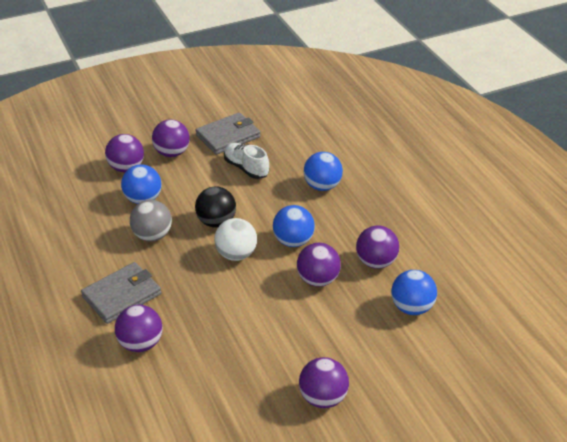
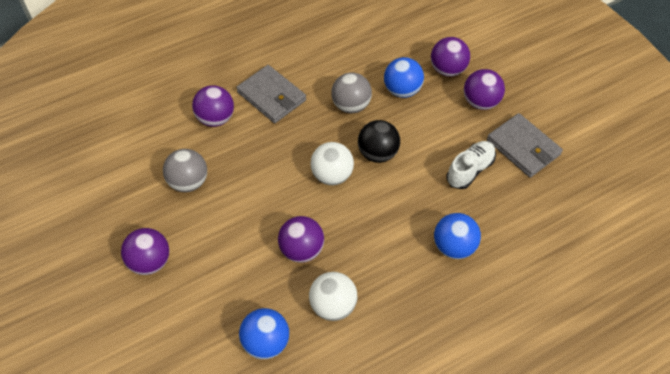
camera: 85 degrees right, 15 degrees up
blue ball [273,205,315,247] -> none
purple ball [356,225,399,269] -> white ball [309,272,358,321]
none -> grey ball [163,149,207,192]

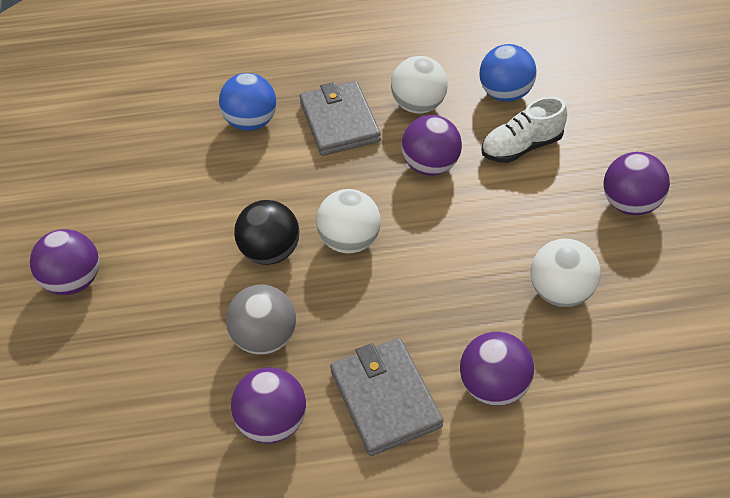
camera: 155 degrees left, 5 degrees down
grey ball [163,149,207,192] -> white ball [530,239,600,307]
blue ball [384,57,424,98] -> none
purple ball [431,37,470,77] -> purple ball moved to [231,367,306,443]
white shoe [446,141,496,189] -> white shoe moved to [481,97,567,163]
grey wallet [487,113,563,178] -> grey wallet moved to [300,81,381,156]

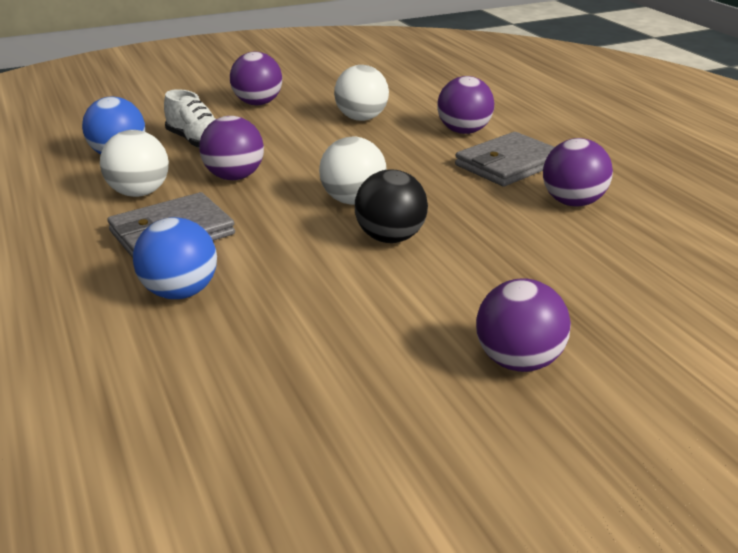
camera: 110 degrees left, 20 degrees down
grey ball [226,285,296,355] -> none

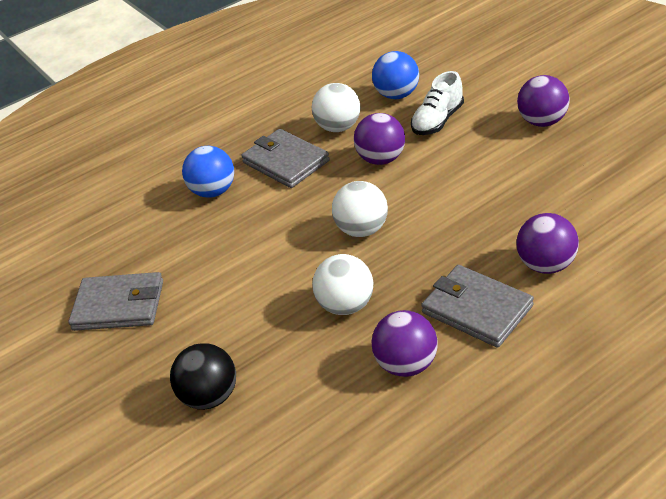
camera: 85 degrees right, 10 degrees up
white ball [334,65,389,121] -> white ball moved to [312,254,373,315]
black ball [355,170,428,243] -> black ball moved to [170,343,236,410]
purple ball [476,279,571,372] -> none
none -> grey wallet [68,272,163,331]

